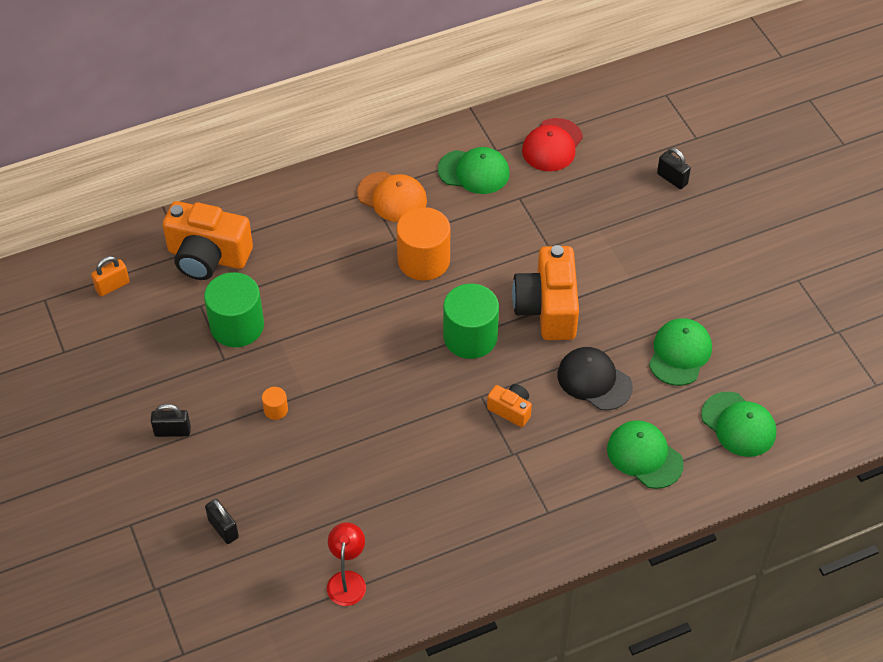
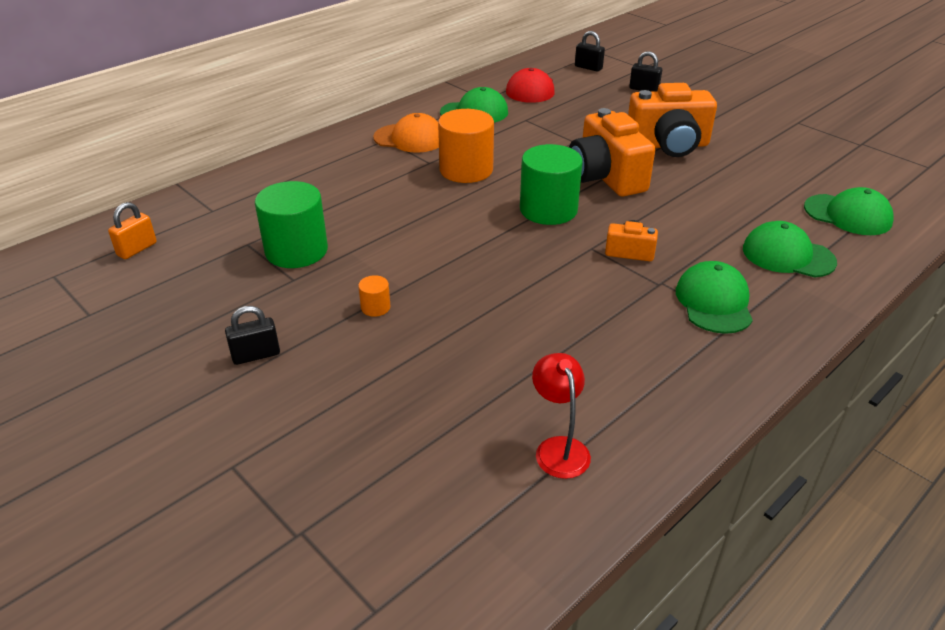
camera: 20 degrees left, 15 degrees down
orange camera [163,201,253,280] -> orange camera moved to [628,83,717,157]
black padlock [205,499,239,544] -> black padlock moved to [575,31,605,72]
black cap [558,347,633,411] -> none
green cap [649,318,712,386] -> green cap moved to [676,261,753,334]

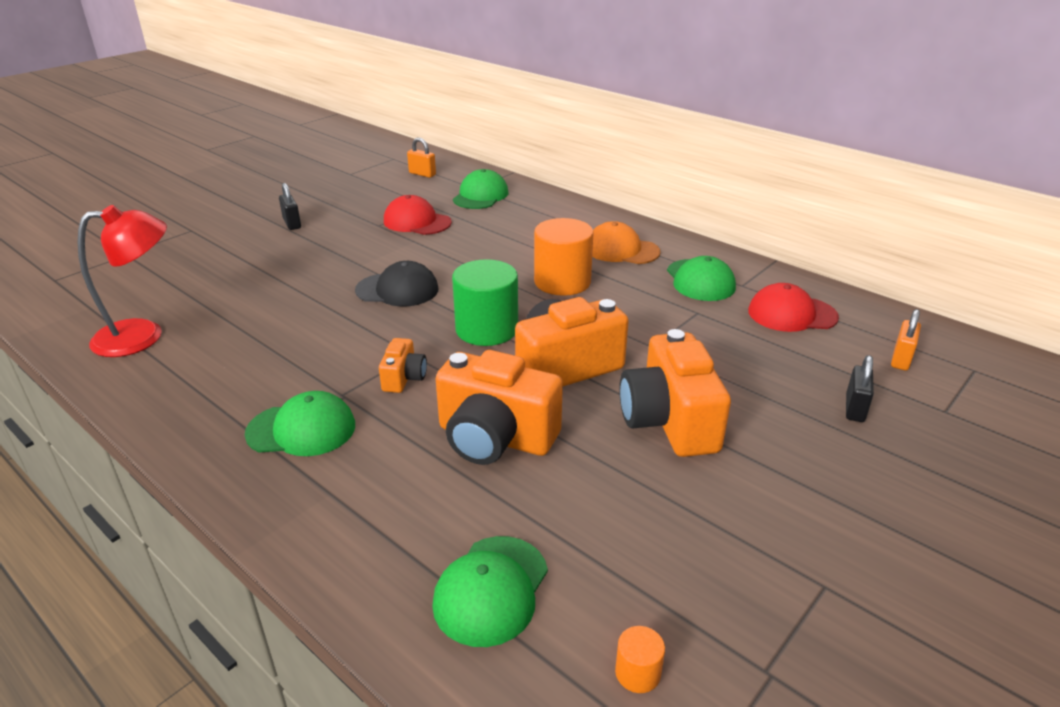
camera: 85 degrees right, 5 degrees down
green cylinder [255,181,328,268] -> red cap [384,195,452,235]
orange cylinder [358,275,390,317] -> orange cylinder moved to [615,626,665,693]
orange cap [373,113,439,153] -> orange cap turned 105 degrees clockwise [592,221,661,264]
red lamp [532,353,591,479] -> red lamp [77,205,167,357], size x1.59
black padlock [575,31,605,72] -> orange padlock [891,309,921,371]
green cap [743,221,837,278] -> green cap moved to [453,169,508,209]
none -> black cap [355,261,438,307]
none -> orange camera [435,350,563,465]

